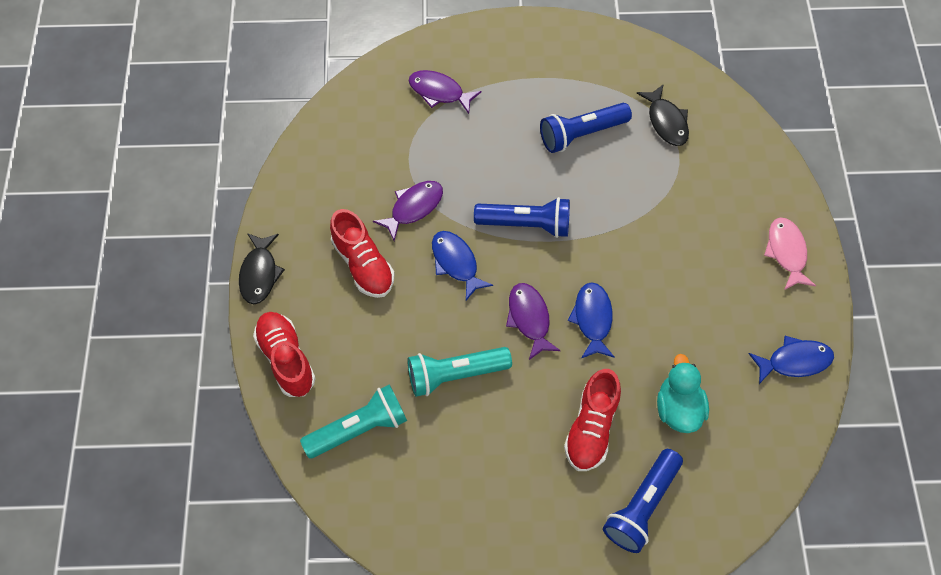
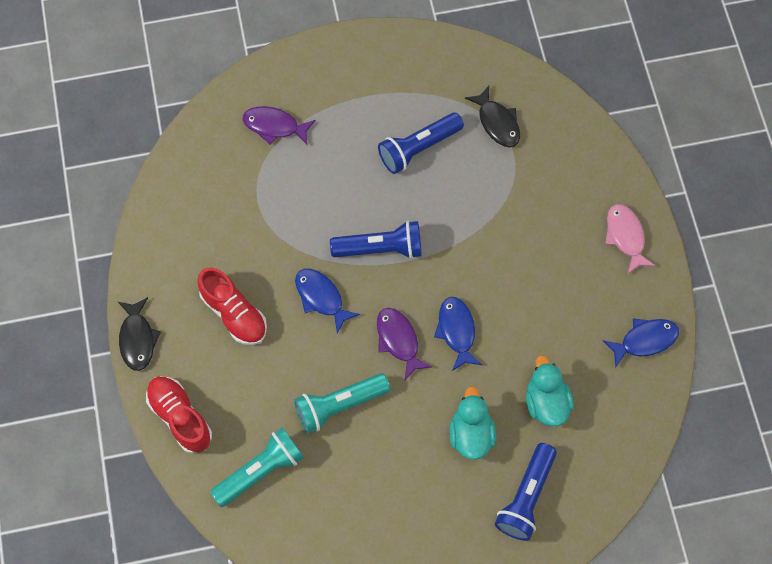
camera: 10 degrees left, 5 degrees up
purple fish [373,181,443,241] -> none
red shoe [564,369,621,471] -> turquoise duck [449,386,496,460]

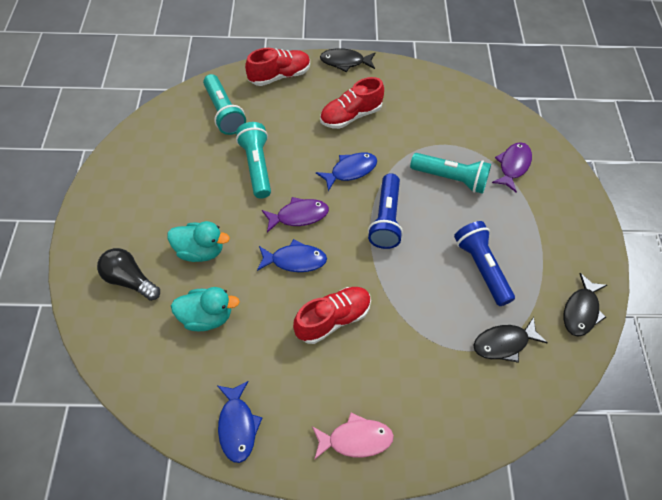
camera: 100 degrees right, 10 degrees down
blue flashlight [495,443,557,541] -> black light bulb [97,248,160,301]
none -> red shoe [293,287,371,344]
none -> turquoise flashlight [410,153,491,194]
none -> black fish [563,273,607,337]

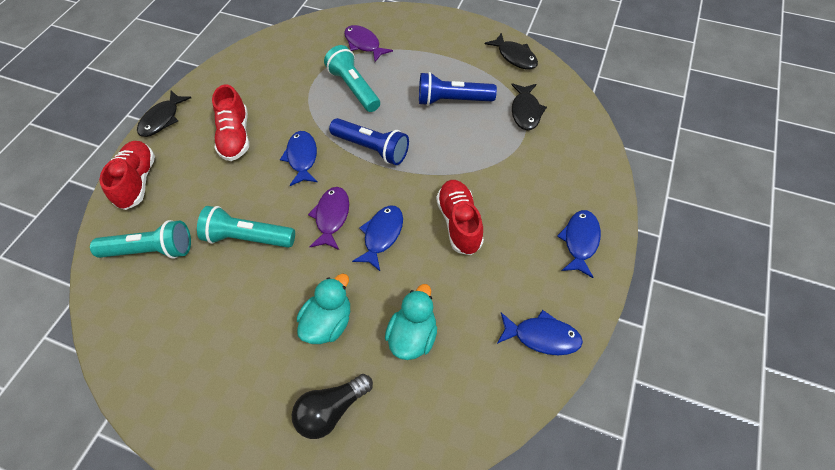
camera: 65 degrees left, 0 degrees up
pink fish [312,413,394,460] -> blue fish [557,210,601,278]
turquoise flashlight [410,153,491,194] -> turquoise flashlight turned 75 degrees counterclockwise [324,45,380,112]

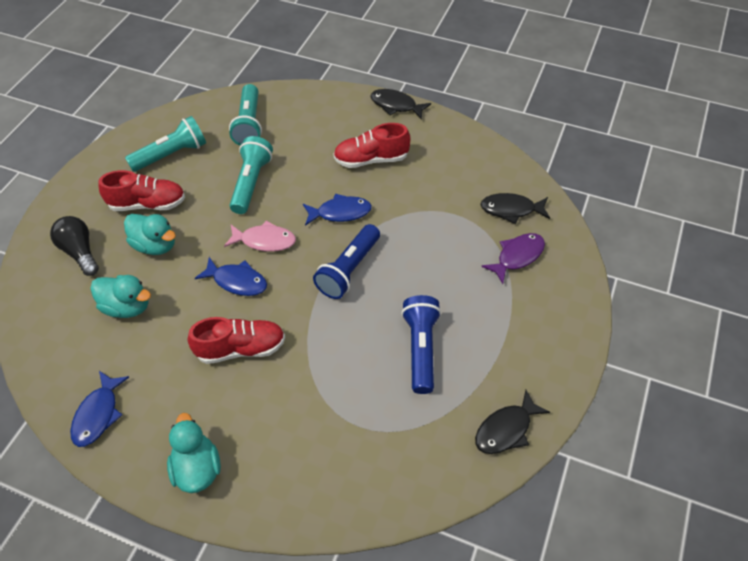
camera: 90 degrees right, 5 degrees down
red shoe [99,141,155,210] -> red shoe moved to [98,170,185,211]
purple fish [308,187,349,250] -> pink fish [224,220,296,252]
turquoise flashlight [324,45,380,112] -> turquoise flashlight moved to [125,116,206,172]
black fish [511,83,547,131] -> black fish moved to [480,193,550,224]
blue fish [557,210,601,278] -> turquoise duck [167,413,221,493]

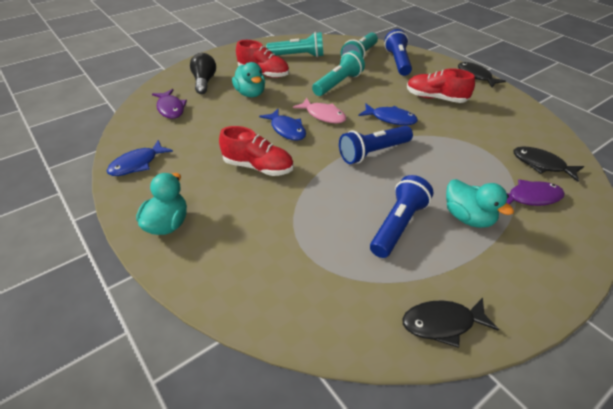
camera: 30 degrees right, 10 degrees down
turquoise duck [90,275,151,318] -> turquoise duck moved to [446,179,514,228]
none -> purple fish [152,89,187,119]
none -> blue flashlight [385,29,412,76]

